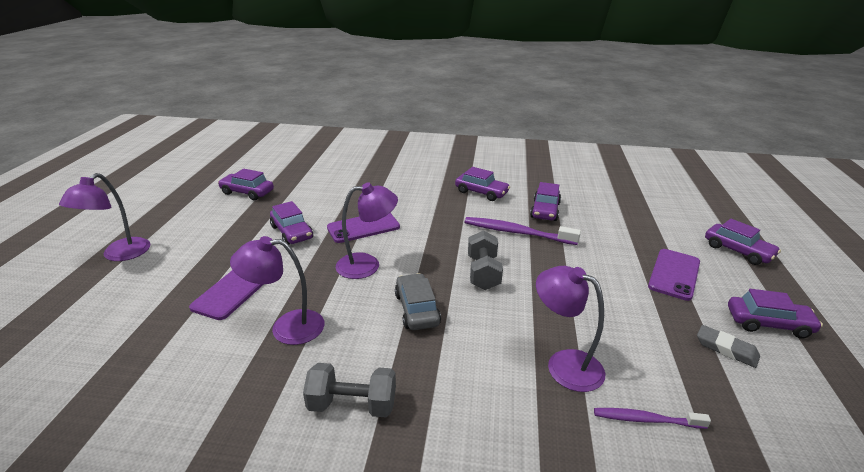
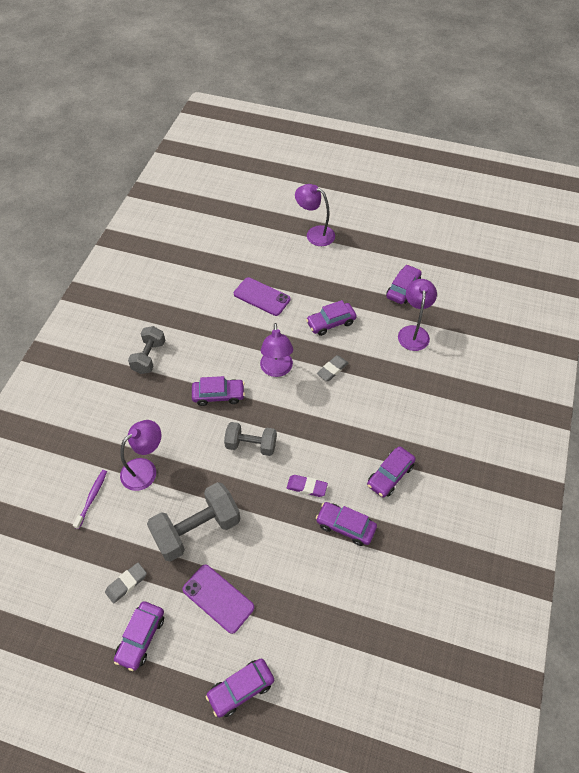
camera: 100 degrees right, 25 degrees up
purple lamp [230,236,325,345] -> purple lamp moved to [398,279,437,351]
purple phone [327,213,400,243] -> grey eraser [317,355,348,381]
grey car [395,273,441,330] -> purple car [192,376,245,406]
purple toothbrush [464,217,581,245] -> purple eraser [287,475,328,497]
none -> grey dumbbell [147,482,241,562]

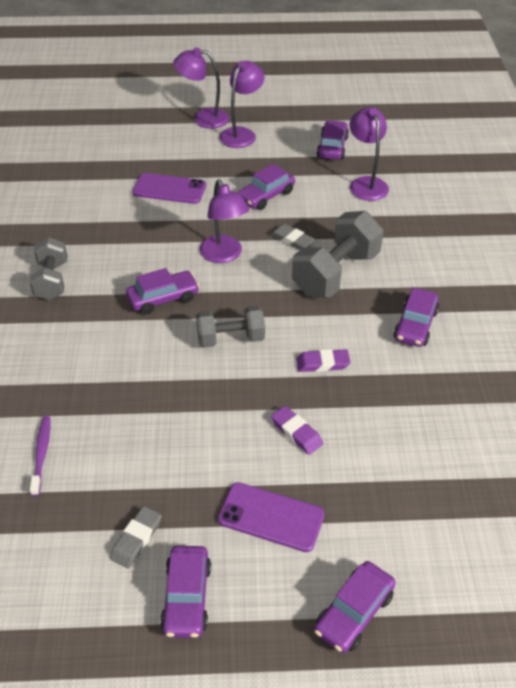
camera: 20 degrees left, 10 degrees down
purple lamp [120,420,161,491] -> purple lamp moved to [219,61,265,148]
grey dumbbell [147,482,241,562] -> grey dumbbell moved to [292,211,383,298]
purple car [316,502,377,546] -> none
grey eraser [317,355,348,381] -> grey eraser turned 75 degrees counterclockwise [270,224,315,250]
none -> purple eraser [271,406,323,455]

